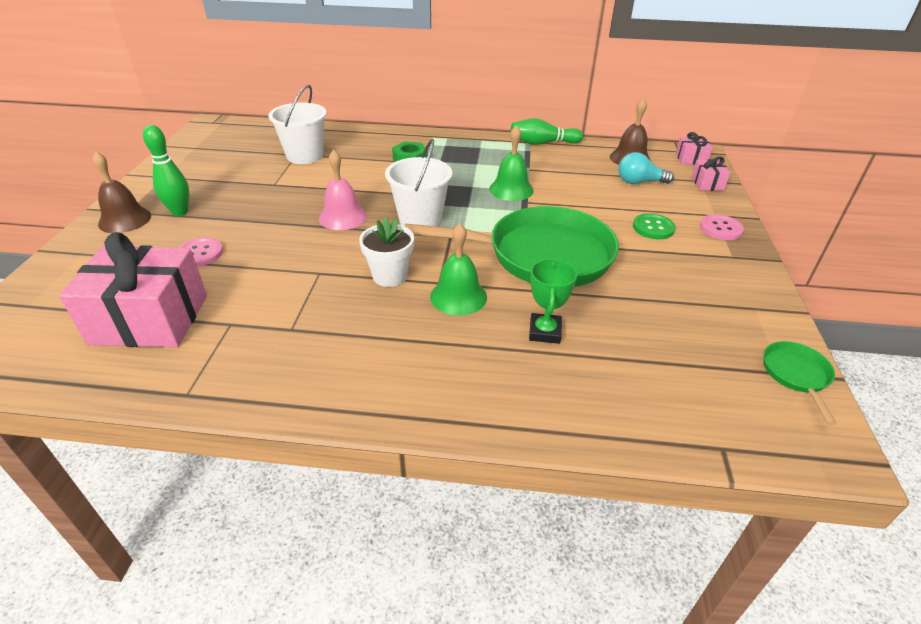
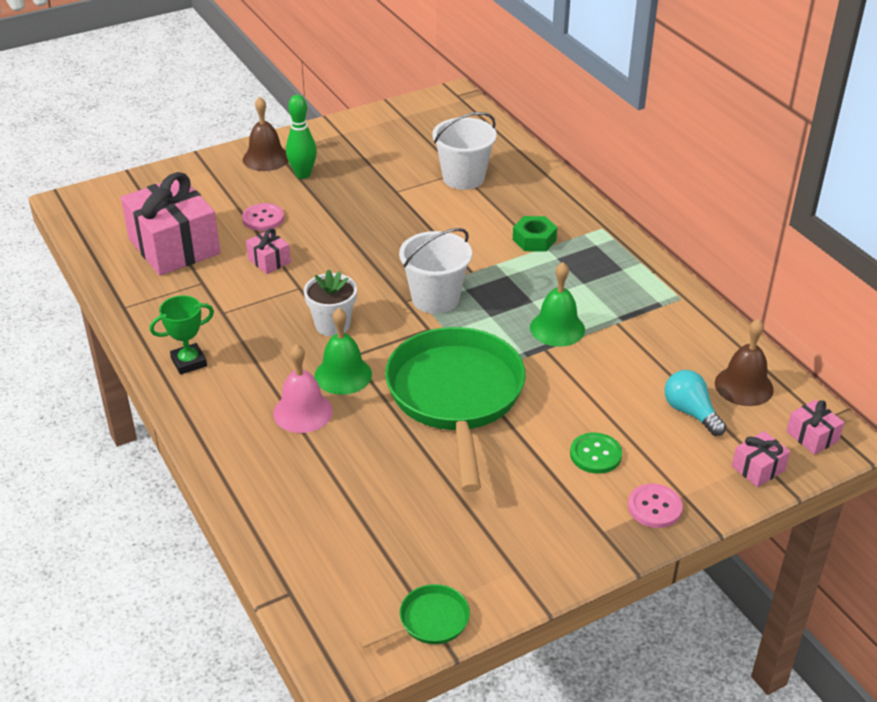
camera: 55 degrees right, 0 degrees up
pink bell [319,149,367,230] -> pink bell moved to [273,344,333,433]
green pan [405,206,619,287] -> green pan turned 150 degrees counterclockwise [385,327,526,492]
green bowling pin [510,118,583,145] -> none
green trophy [529,259,577,344] -> green trophy moved to [150,295,214,375]
none -> pink gift [246,228,291,274]

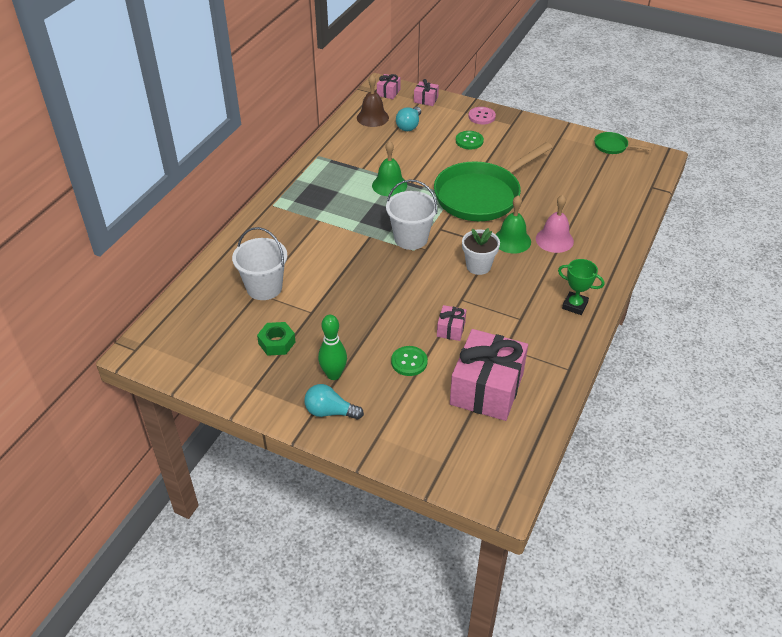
camera: 125 degrees left, 5 degrees up
pink button [242,203,284,231] -> green button [391,346,428,376]
brown bell [243,97,288,171] -> turquoise light bulb [304,384,364,420]
green nut [513,216,557,252] -> green nut moved to [257,322,296,356]

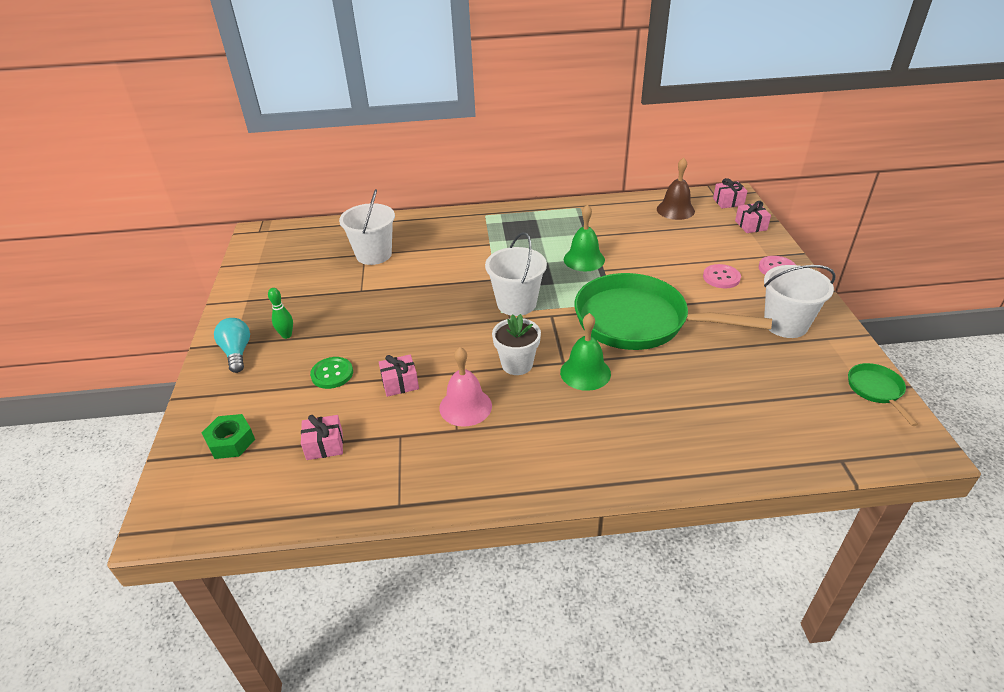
camera: 60 degrees right, 5 degrees down
green nut [257,322,296,356] -> green nut moved to [202,414,255,459]
green bowling pin [318,315,347,380] -> green bowling pin [268,288,293,339], size x0.66
turquoise light bulb [396,107,421,131] -> none
pink gift [450,329,528,421] -> pink gift [301,415,343,460], size x0.44
green button [456,131,484,149] -> pink button [703,264,741,288]
pink bell [536,195,574,253] -> pink bell moved to [439,347,492,427]
green trophy [558,259,604,315] -> none
none -> white bucket [764,265,835,338]

